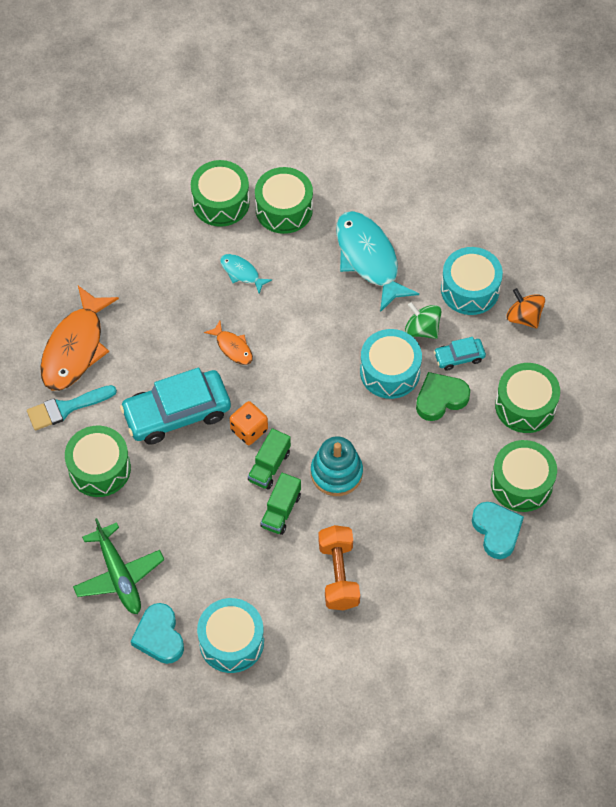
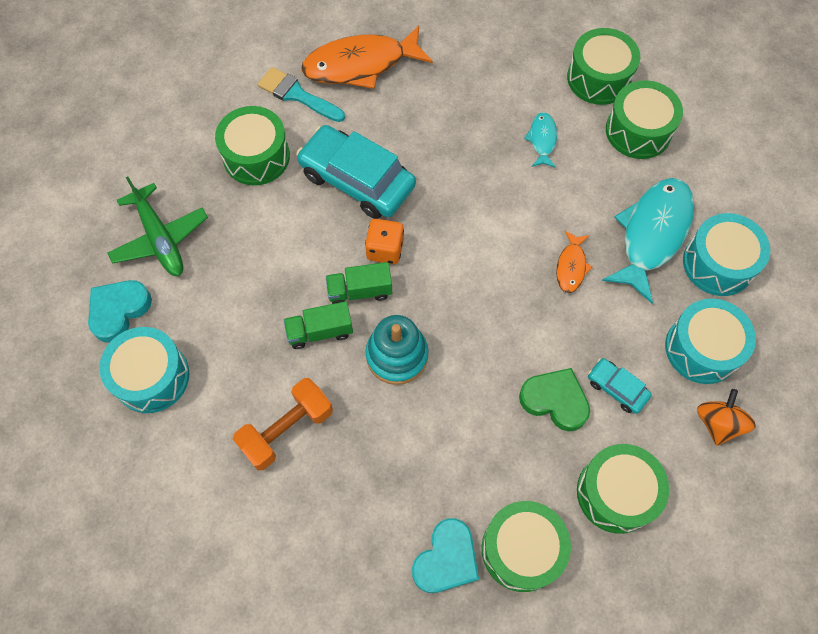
camera: 55 degrees right, 5 degrees up
green plane [73,518,164,614] -> green plane turned 60 degrees counterclockwise [107,177,208,276]
orange fish [204,321,253,365] -> orange fish moved to [556,231,592,293]
turquoise drum [360,329,422,399] -> turquoise drum moved to [683,213,770,296]
green spinning top [405,302,441,339] -> none

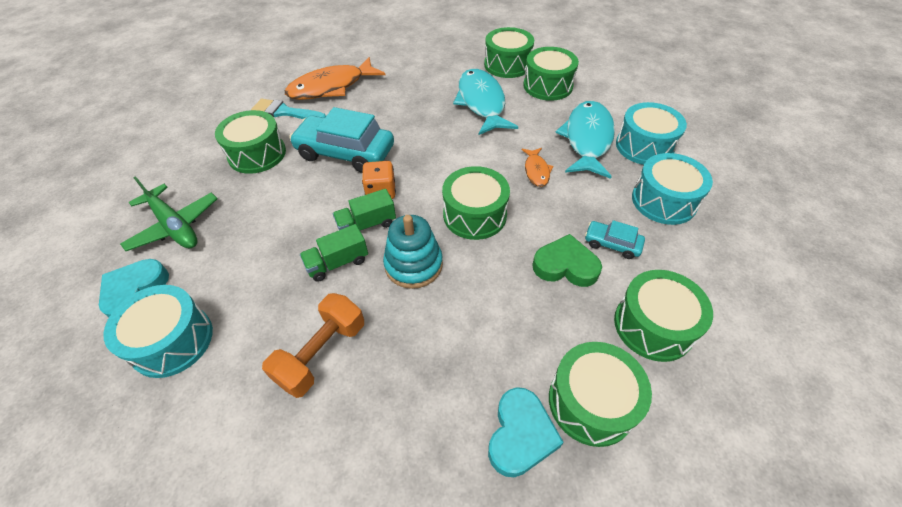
camera: 15 degrees left, 15 degrees down
turquoise fish [524,112,557,168] -> turquoise fish [453,69,518,135], size x2.08
orange spinning top [697,389,756,446] -> none
none -> green drum [442,166,510,240]

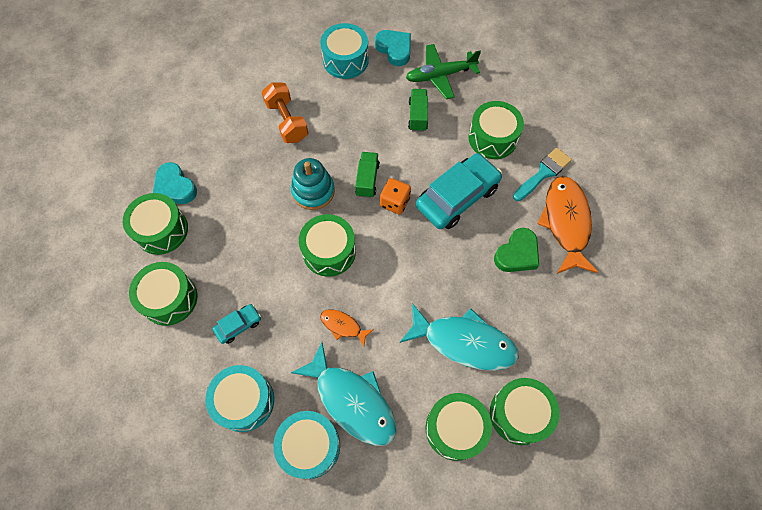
camera: 120 degrees right, 15 degrees up
green truck [300,224,368,282] -> green truck moved to [408,89,428,132]
green heart [532,234,602,287] -> green heart moved to [494,228,539,272]

